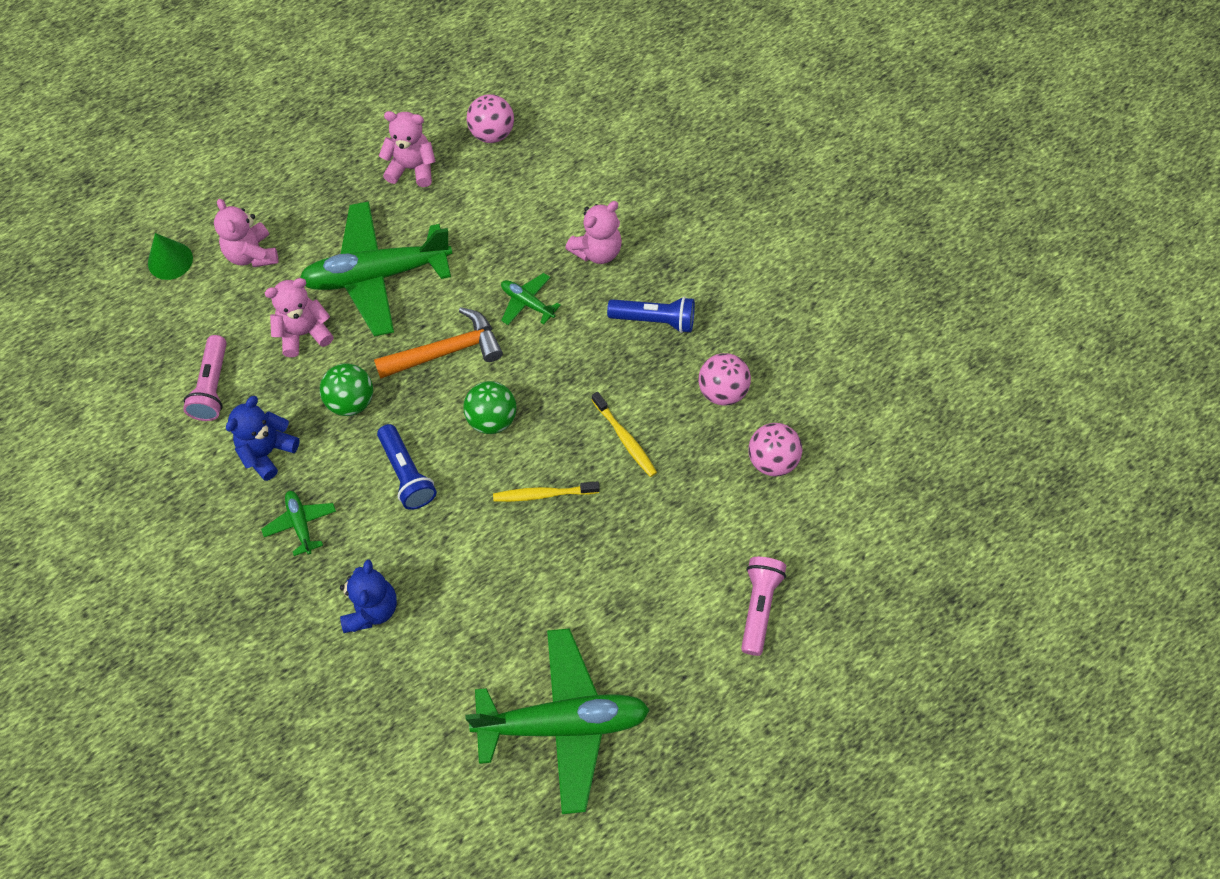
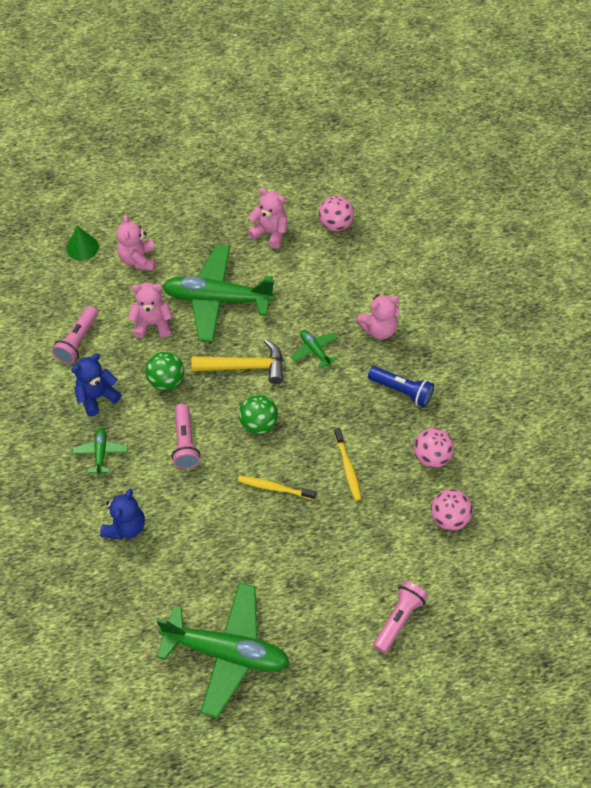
camera: 20 degrees right, 5 degrees down
orange hammer [374,307,503,379] -> yellow hammer [191,339,284,384]
blue flashlight [377,424,437,510] -> pink flashlight [172,404,200,469]

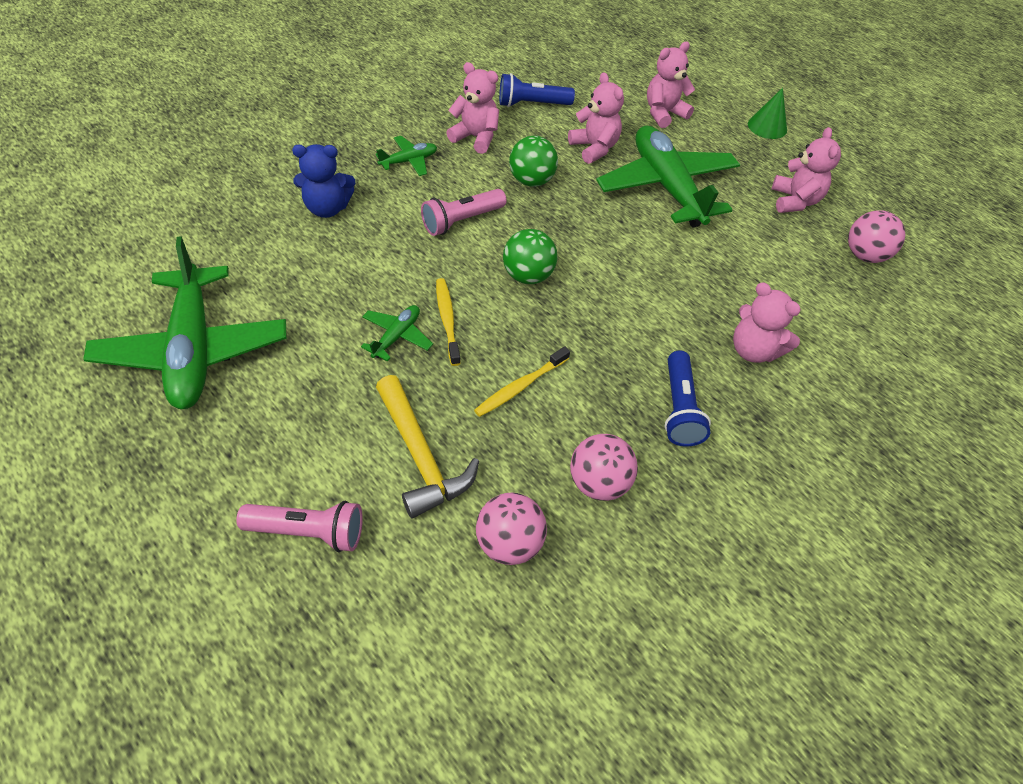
camera: 60 degrees right, 5 degrees down
pink flashlight [52,306,98,364] -> blue flashlight [499,73,575,107]
green cone [66,226,99,261] -> green cone moved to [748,88,787,139]
blue teddy bear [71,354,122,416] -> pink teddy bear [446,62,499,154]
yellow hammer [191,339,284,384] -> yellow hammer moved to [376,375,479,518]
green plane [291,330,338,369] -> green plane moved to [361,305,433,361]

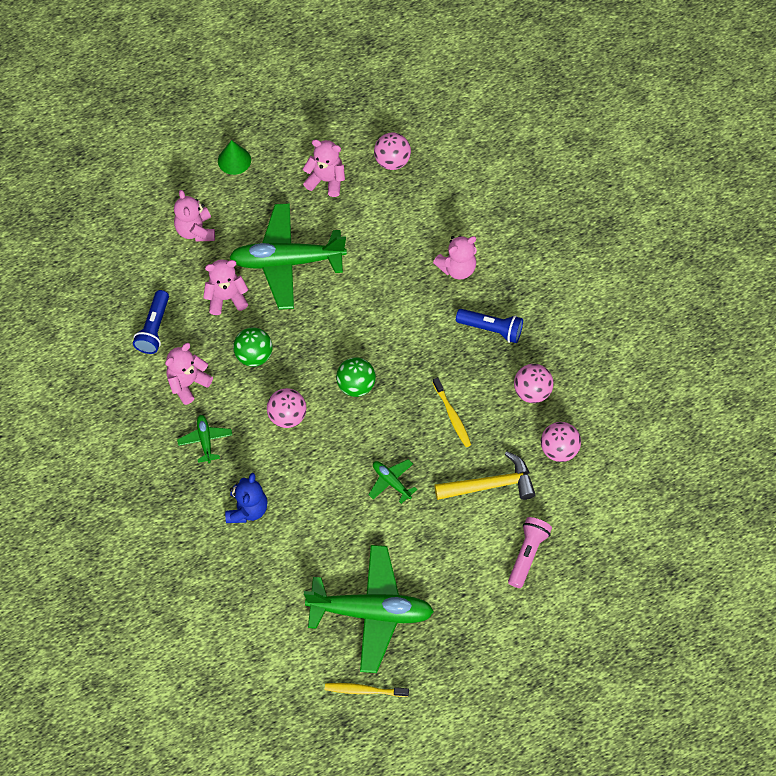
camera: 70 degrees left, 10 degrees up
pink flashlight [421,189,507,236] -> pink ball [267,388,306,428]
yellow toothbrush [436,278,461,366] -> yellow toothbrush moved to [325,683,409,697]

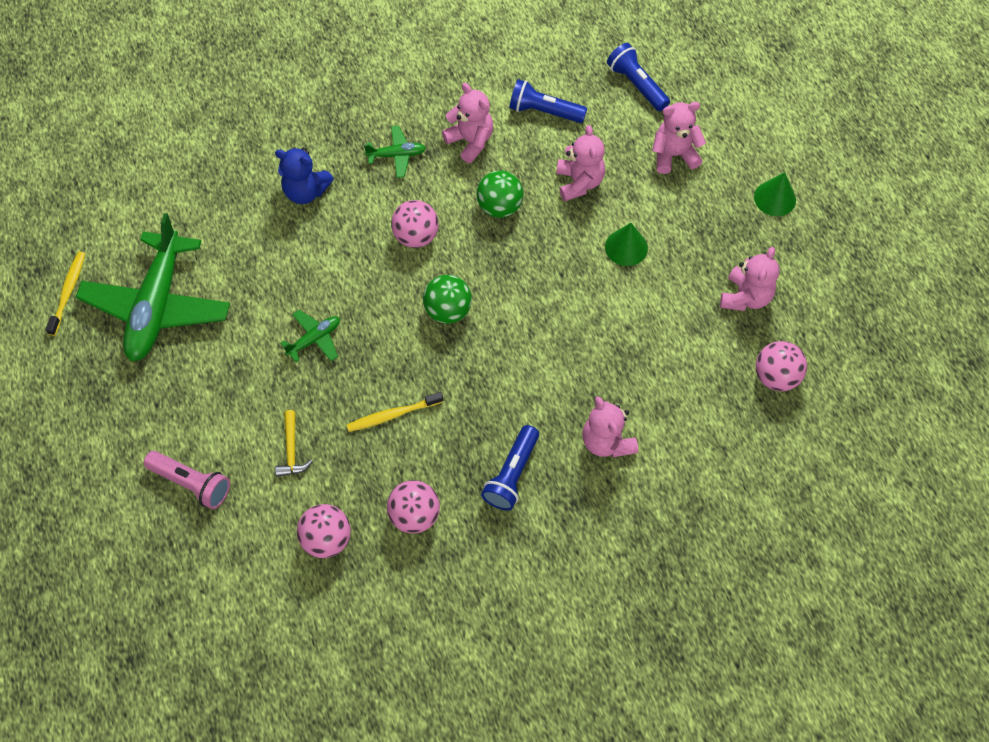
camera: 95 degrees right, 0 degrees up
green plane [229,203,347,310] -> green cone [605,223,648,266]
yellow hammer [435,451,536,500] -> yellow hammer [275,410,313,477], size x0.56
none -> blue flashlight [607,43,670,111]

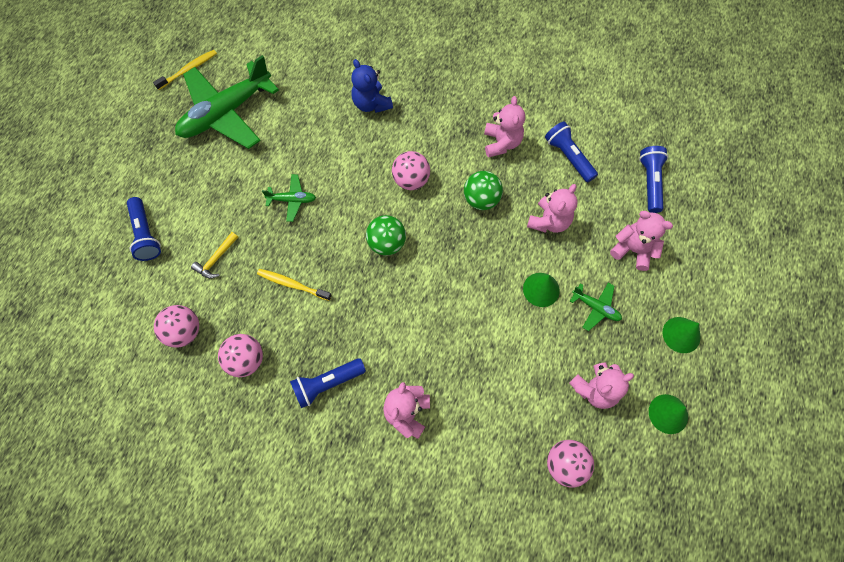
camera: 40 degrees right, 5 degrees up
pink flashlight [144,451,230,509] -> blue flashlight [127,197,161,261]
green plane [364,125,426,178] -> green plane moved to [570,283,622,331]
none -> green cone [649,394,688,434]

